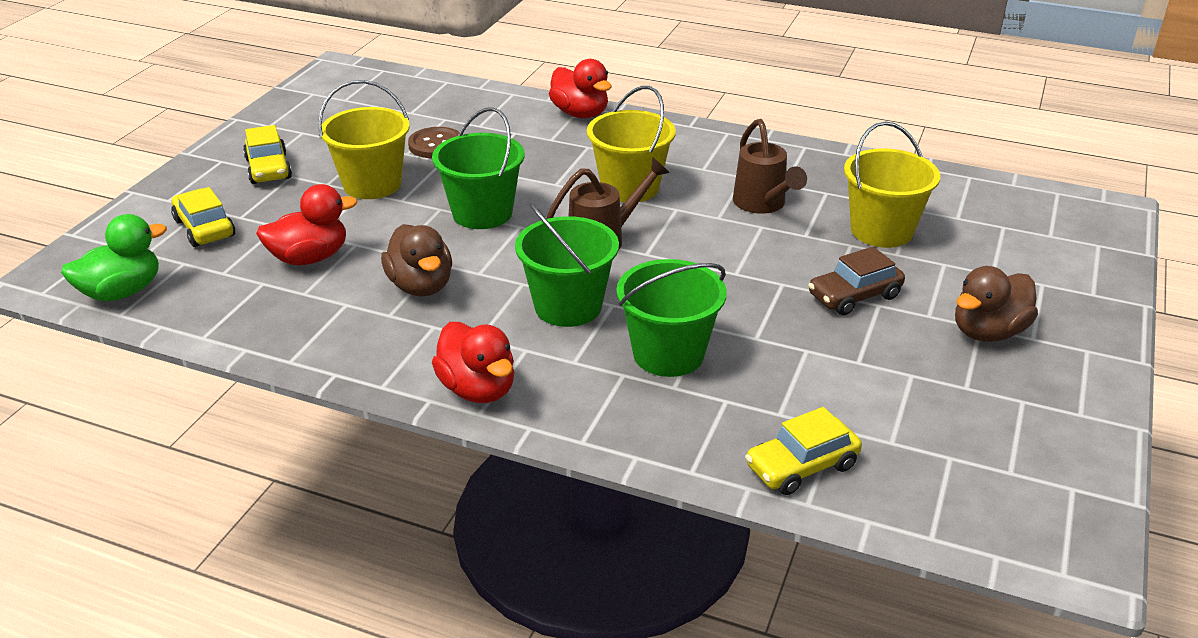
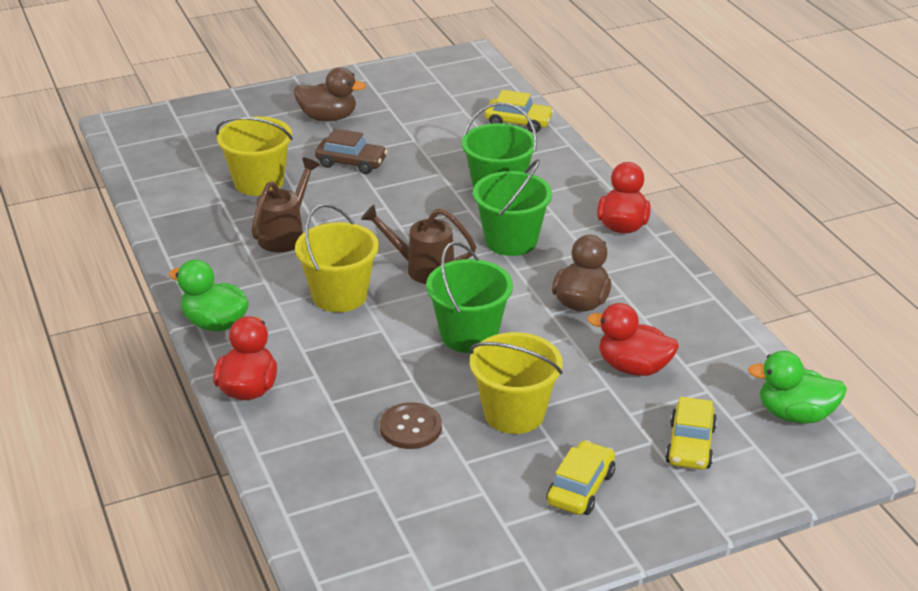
camera: 135 degrees left, 0 degrees up
none -> green duck [169,259,249,331]

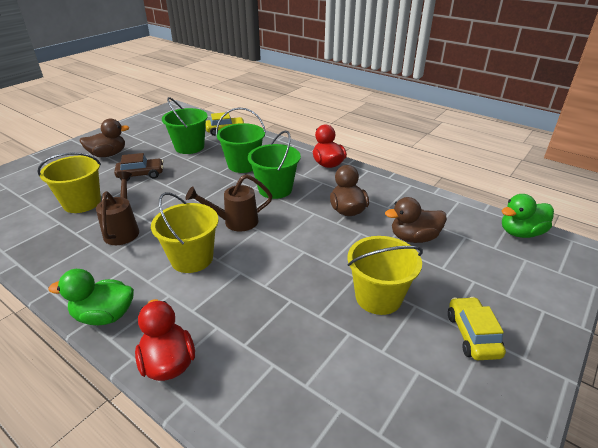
camera: 30 degrees left, 0 degrees up
brown button [380,402,442,449] -> none
green bucket [426,242,513,353] -> green bucket moved to [162,97,208,154]
red duck [587,303,679,376] -> brown duck [385,197,447,243]
yellow car [665,397,717,469] -> none

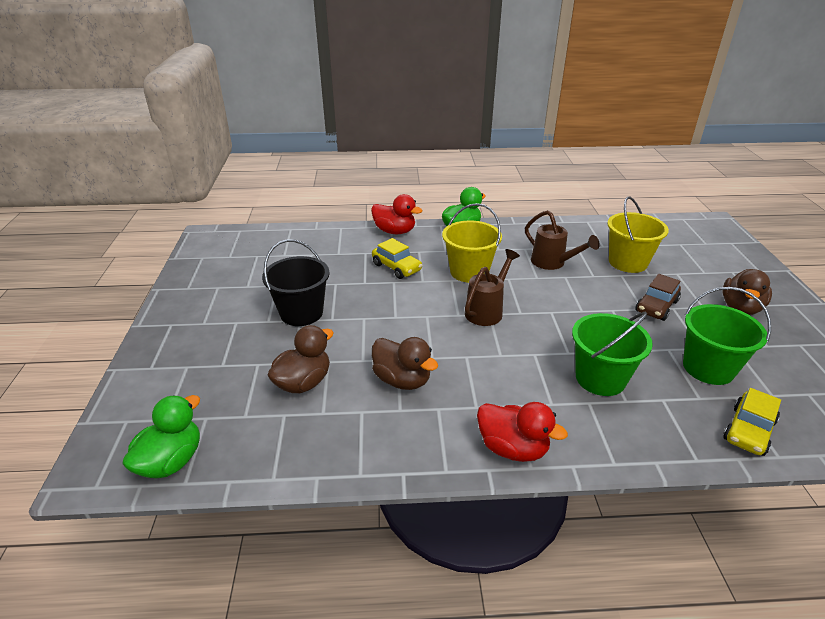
camera: 140 degrees right, 0 degrees up
green bucket [248,131,301,199] -> none
yellow bucket [348,236,423,315] -> black bucket [262,239,330,326]
yellow car [448,297,506,360] -> yellow car moved to [372,238,422,279]

